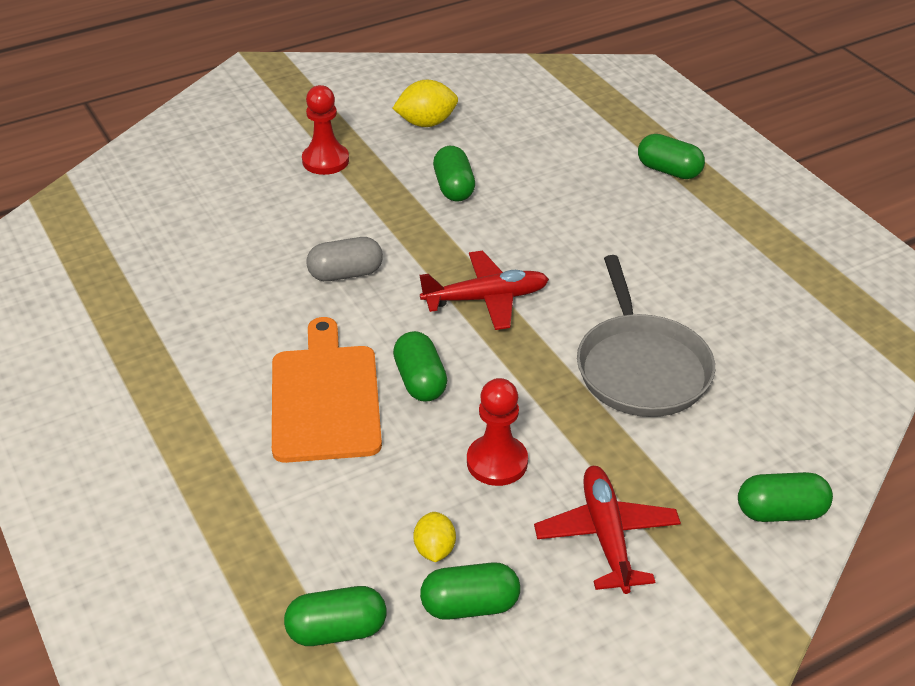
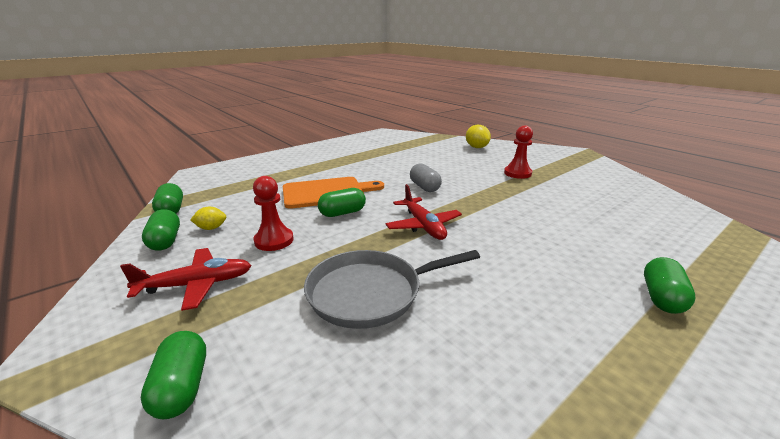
camera: 80 degrees right, 15 degrees down
yellow lemon [392,80,458,127] -> yellow lemon moved to [466,125,491,148]
green capsule [433,146,475,201] -> none

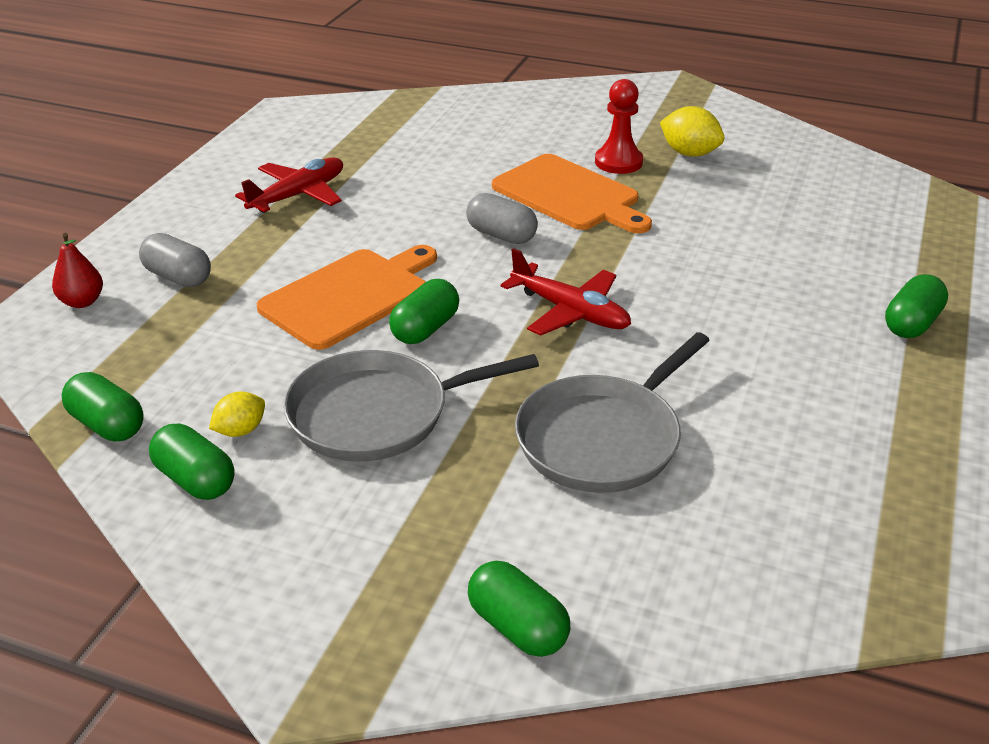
camera: 30 degrees left, 10 degrees up
red plane [120,248,252,311] -> red plane moved to [235,157,343,213]
red pawn [253,176,293,251] -> grey pan [284,350,539,462]
yellow lemon [466,125,491,148] -> yellow lemon moved to [660,106,724,157]
green capsule [644,257,696,314] -> green capsule turned 45 degrees clockwise [885,274,948,338]
none -> red pear [52,233,103,308]
none -> grey capsule [139,233,211,287]
none -> orange cutting board [492,154,652,233]

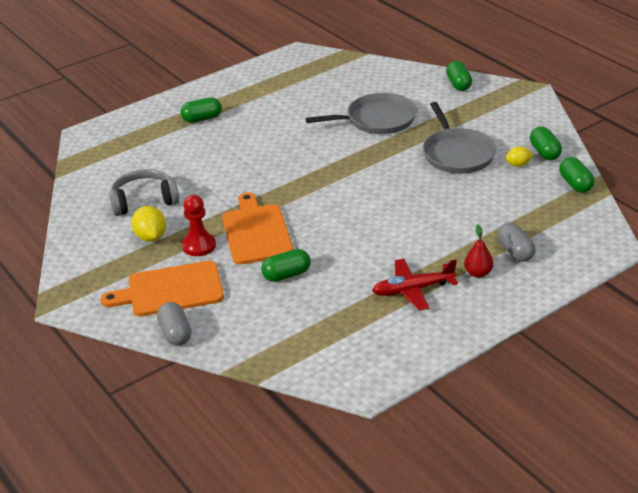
camera: 145 degrees left, 0 degrees up
red pear [52,233,103,308] -> red pear moved to [464,225,494,278]
orange cutting board [257,245,437,350] -> orange cutting board moved to [100,261,224,316]
grey pan [284,350,539,462] -> grey pan turned 60 degrees clockwise [423,102,497,174]
green capsule [389,279,459,344] -> green capsule moved to [261,249,311,282]
grey capsule [466,193,538,244] -> grey capsule moved to [157,302,192,346]
red plane [501,248,631,336] -> none
none -> grey headphones [109,169,179,216]

